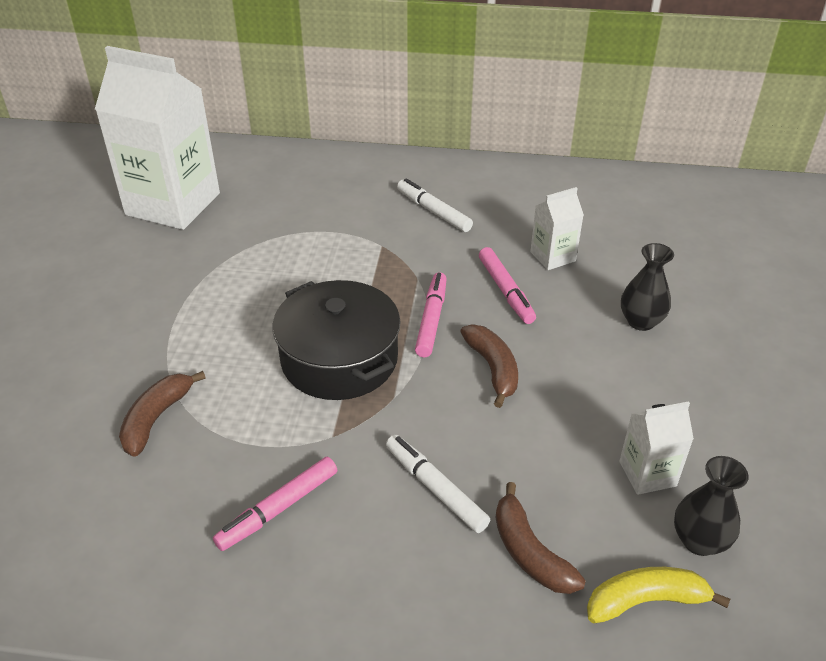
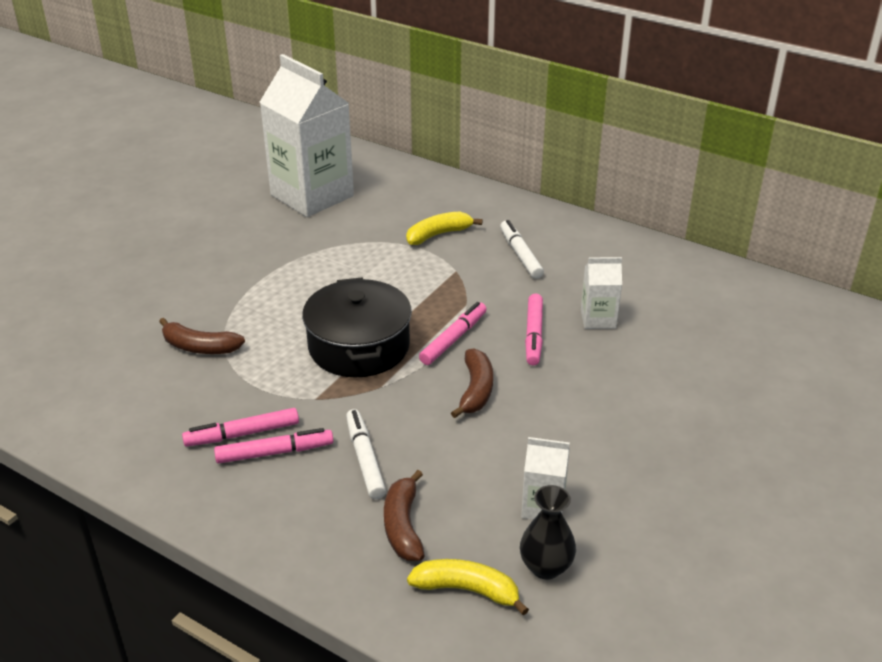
camera: 25 degrees right, 5 degrees down
brown banana [119,371,206,457] -> brown banana turned 120 degrees counterclockwise [159,318,245,354]
black vase [621,243,674,331] -> none
none -> pink marker [214,428,333,464]
none -> yellow banana [406,212,483,245]

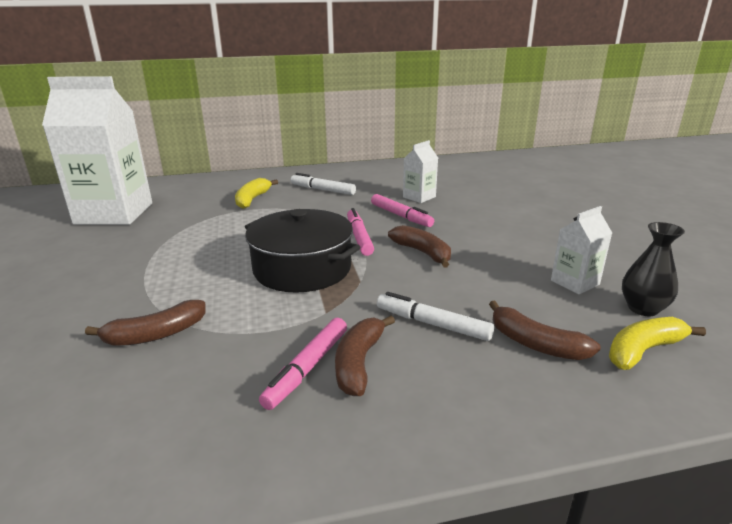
camera: 45 degrees left, 10 degrees down
pink marker [214,428,333,464] -> brown banana [335,316,395,396]

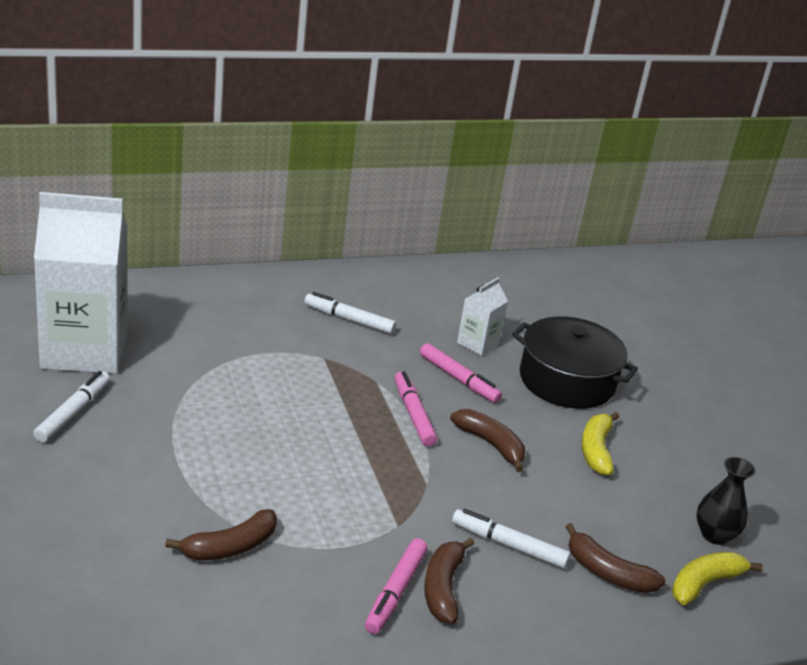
camera: 10 degrees left, 5 degrees up
yellow banana [235,178,278,209] -> yellow banana moved to [581,412,619,475]
black pot [245,209,360,293] -> black pot moved to [512,316,638,409]
white carton [551,206,612,294] -> none
none -> white marker [33,371,110,443]

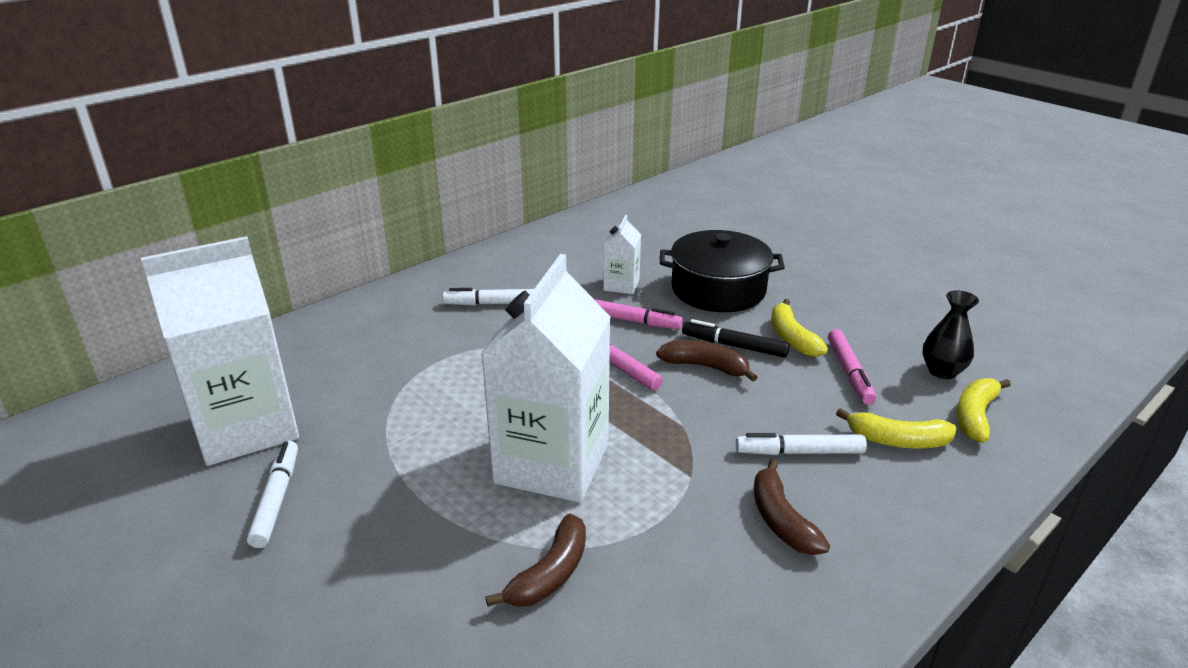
camera: 20 degrees left, 0 degrees up
pink marker [365,538,428,634] -> pink marker moved to [828,329,876,405]
brown banana [565,523,666,593] -> yellow banana [836,408,956,449]
none -> white carton [481,254,611,503]
none -> black marker [682,319,790,358]

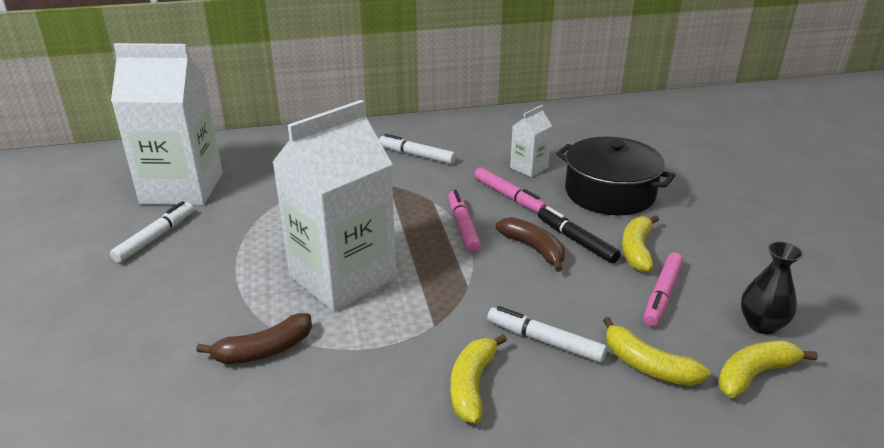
camera: 30 degrees right, 0 degrees up
brown banana [754,459,830,555] -> yellow banana [451,334,507,424]

